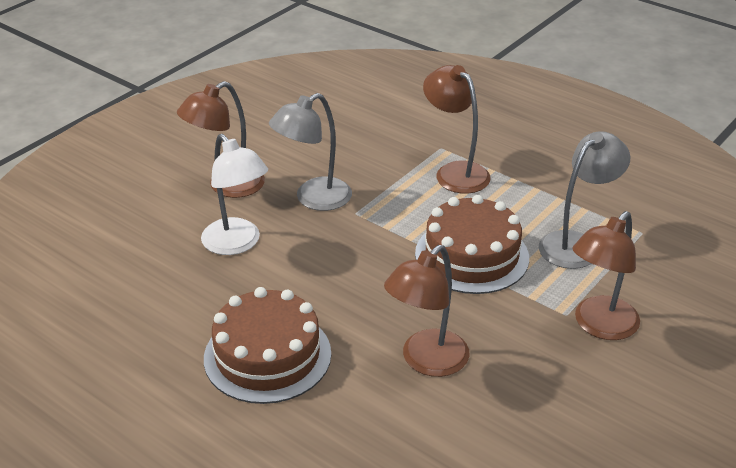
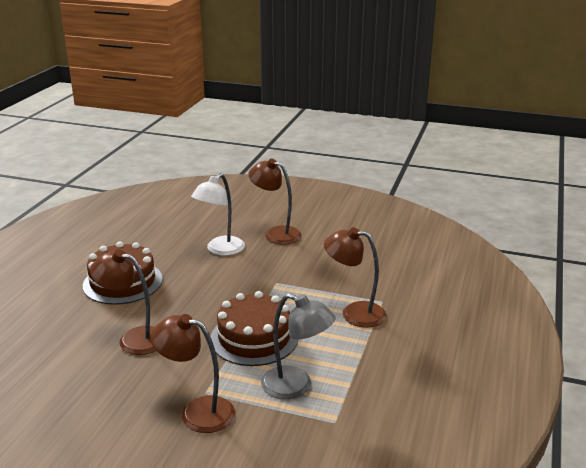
camera: 70 degrees right, 10 degrees down
grey lamp [269,93,352,211] -> none
brown lamp [423,65,491,194] -> brown lamp turned 105 degrees counterclockwise [324,227,387,328]

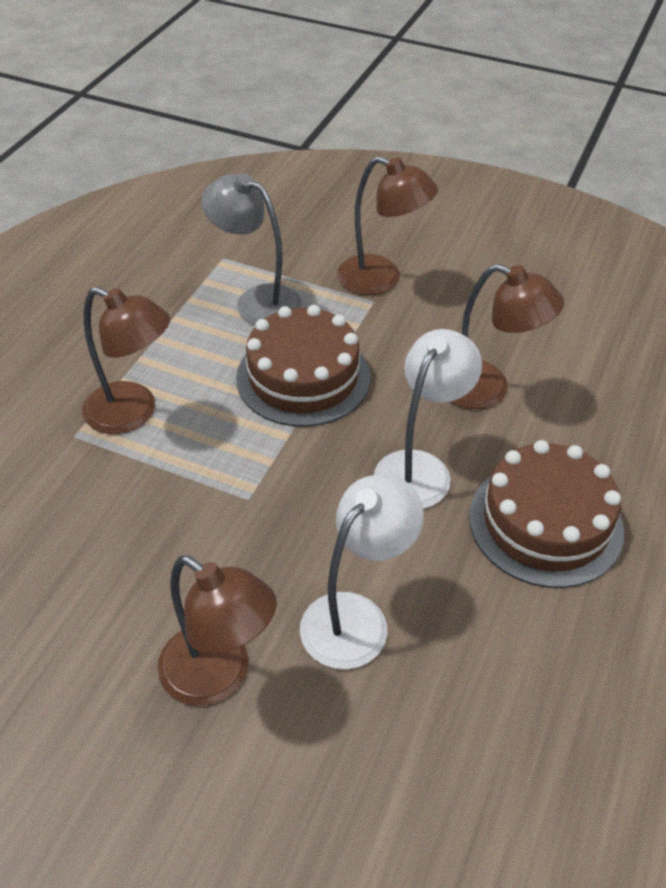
camera: 175 degrees left, 20 degrees up
none -> white lamp [374,329,482,509]

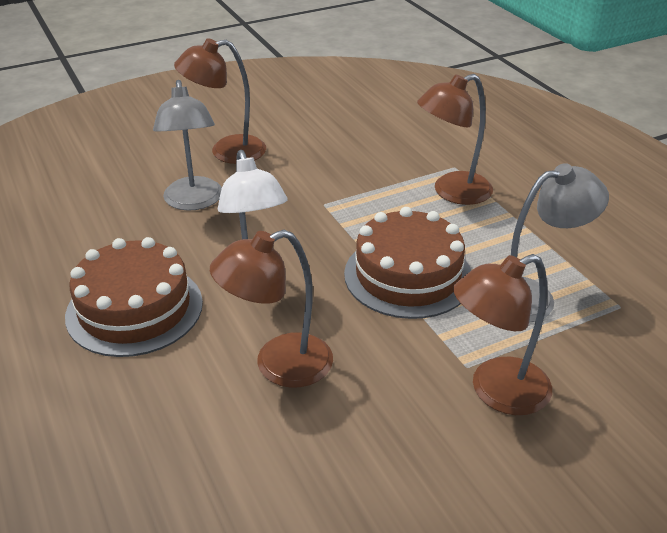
camera: 130 degrees right, 10 degrees down
white lamp [300,474,424,669] -> grey lamp [153,80,222,210]

